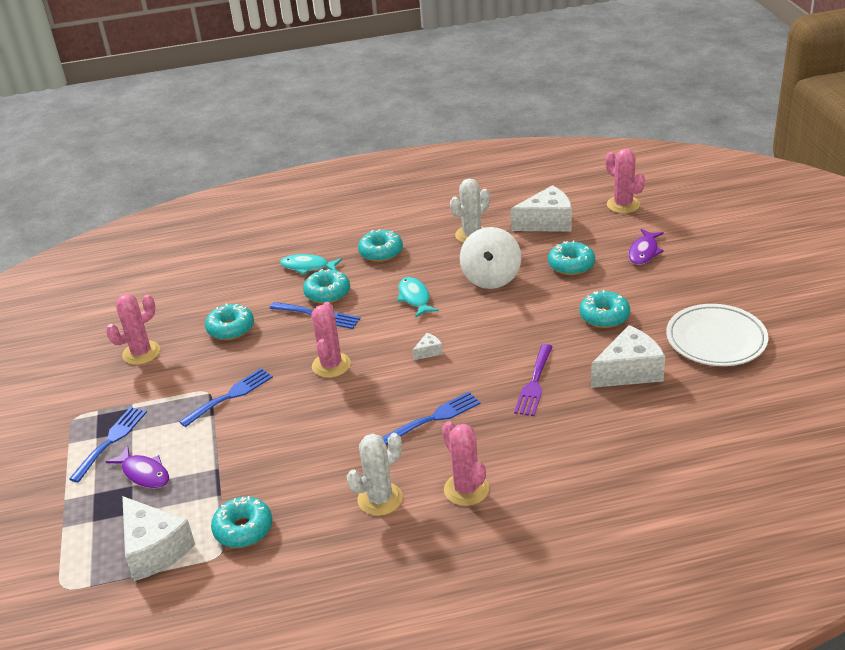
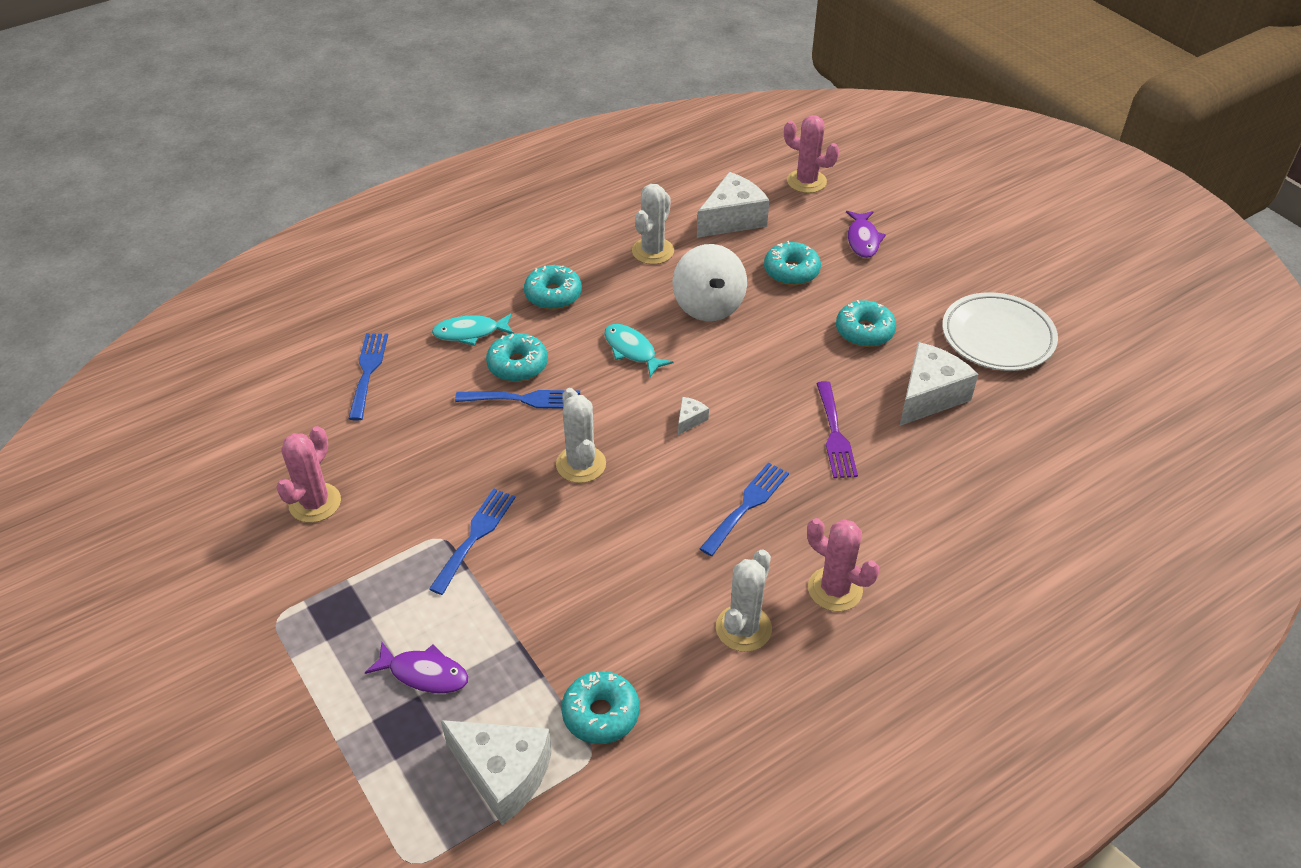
camera: 25 degrees left, 10 degrees up
blue fork [69,407,147,483] -> blue fork moved to [348,333,388,420]
turquoise donut [205,303,254,340] -> none
pink cactus [311,302,351,378] -> white cactus [556,388,606,483]

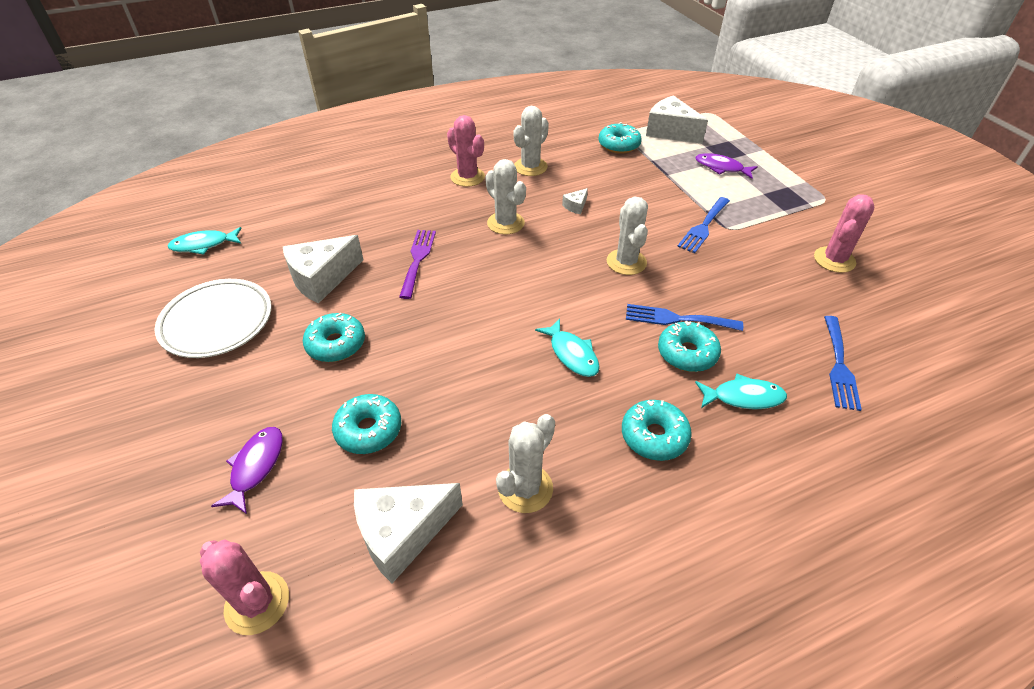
camera: 170 degrees left, 0 degrees up
white spinning top [672,244,747,321] -> none
white cheese [678,397,709,435] -> white cheese moved to [562,188,588,214]
blue fork [699,462,789,556] -> white cactus [485,159,526,234]
none -> turquoise fish [168,227,242,255]

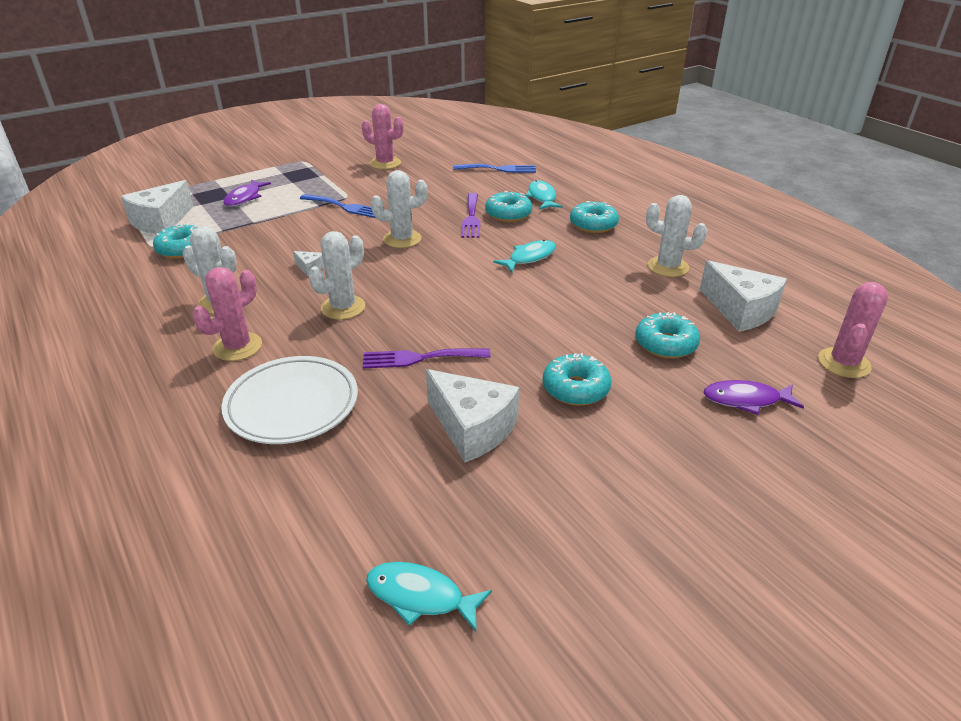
camera: 100 degrees left, 10 degrees down
white plate [155,279,272,358] -> white plate moved to [221,356,358,444]
turquoise fish [168,227,242,255] -> turquoise fish turned 135 degrees clockwise [366,562,492,632]
blue fork [626,304,743,331] -> purple fork [461,193,480,238]

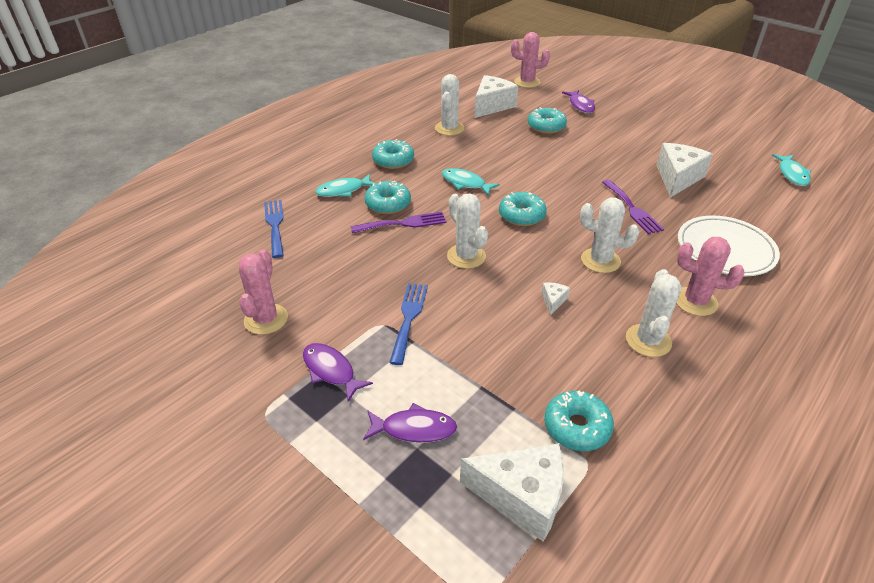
camera: 105 degrees left, 5 degrees up
turquoise donut [543,353,611,406] -> turquoise donut moved to [499,192,547,226]
none -> purple fish [303,343,373,402]

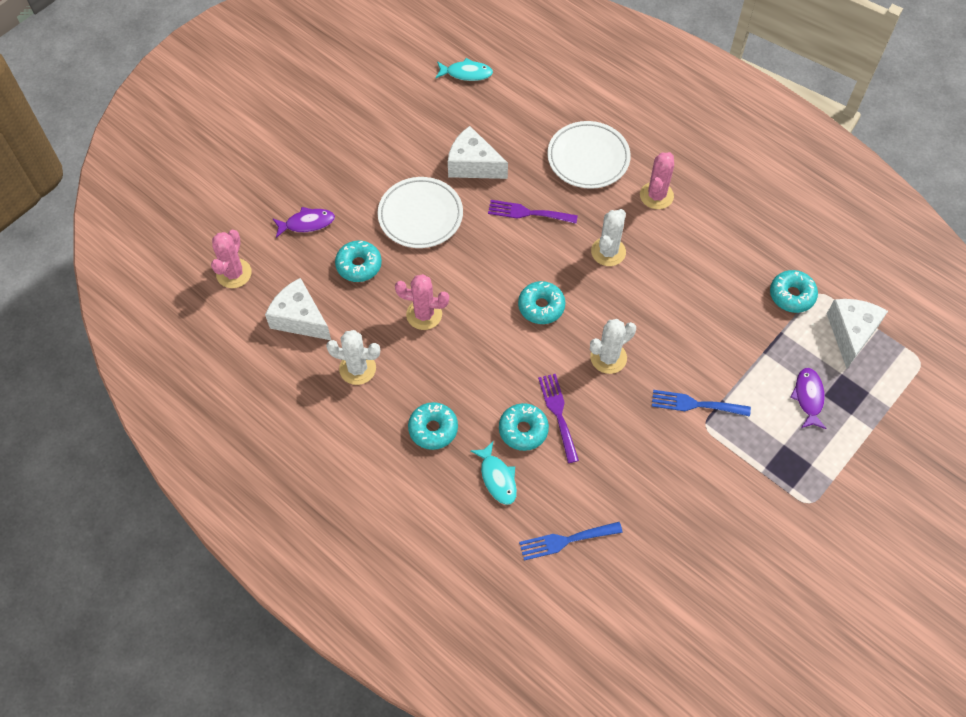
camera: 90 degrees left, 20 degrees up
pink cactus [239,249,288,335] -> pink cactus moved to [395,274,449,330]
purple fish [303,343,373,402] -> none
turquoise fish [442,168,500,195] -> none
white cheese [542,282,570,315] -> none
purple fork [602,180,664,234] -> purple fork turned 150 degrees counterclockwise [488,200,578,224]
white cactus [626,269,682,357] -> none
none -> white plate [377,177,463,248]

